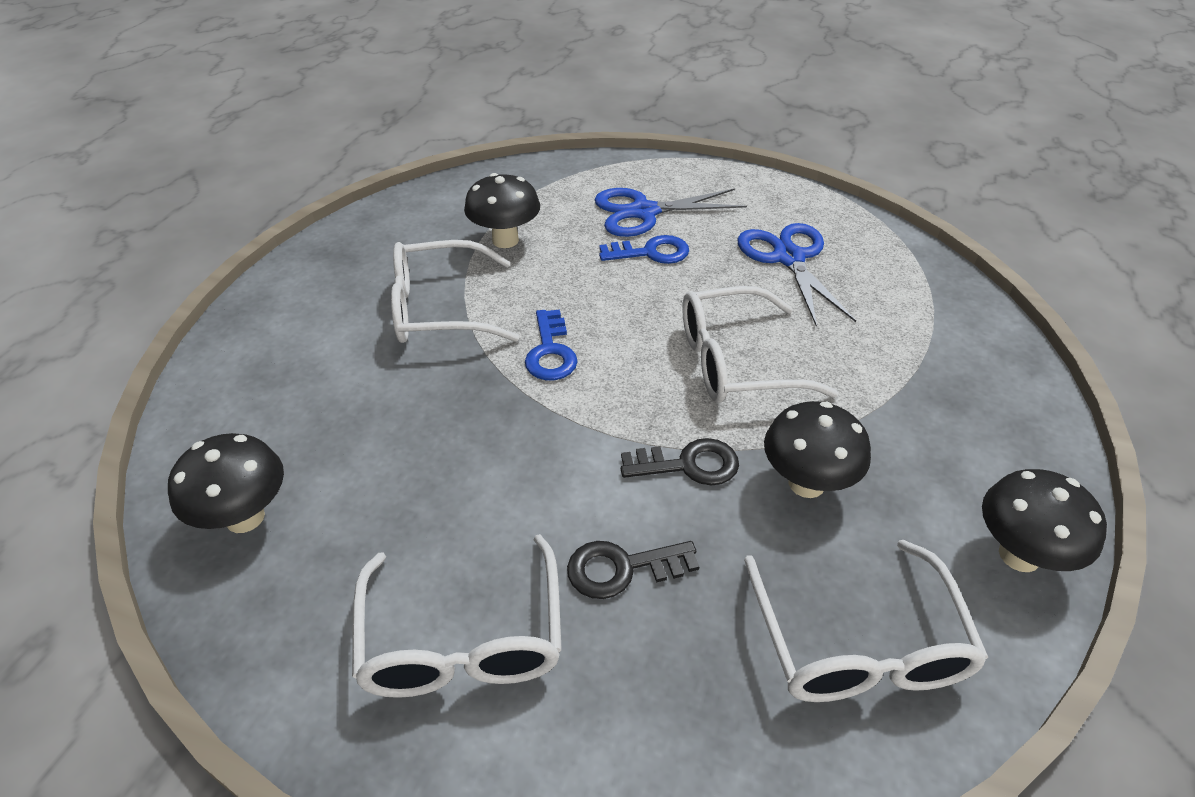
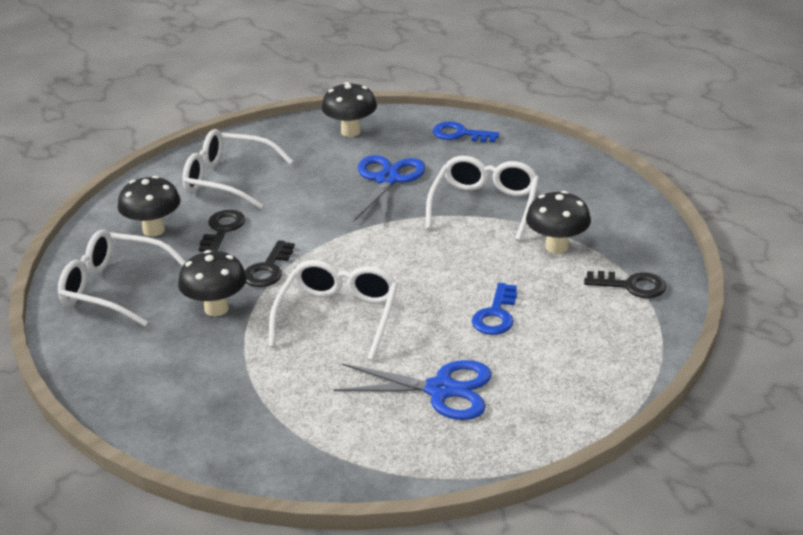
camera: 115 degrees right, 10 degrees down
blue key [525,309,578,380] -> blue key moved to [433,121,499,142]
blue scissors [594,188,747,237] -> blue scissors moved to [353,155,425,226]
black mushroom [982,469,1107,572] -> black mushroom moved to [118,176,181,237]
none -> black key [584,271,666,298]

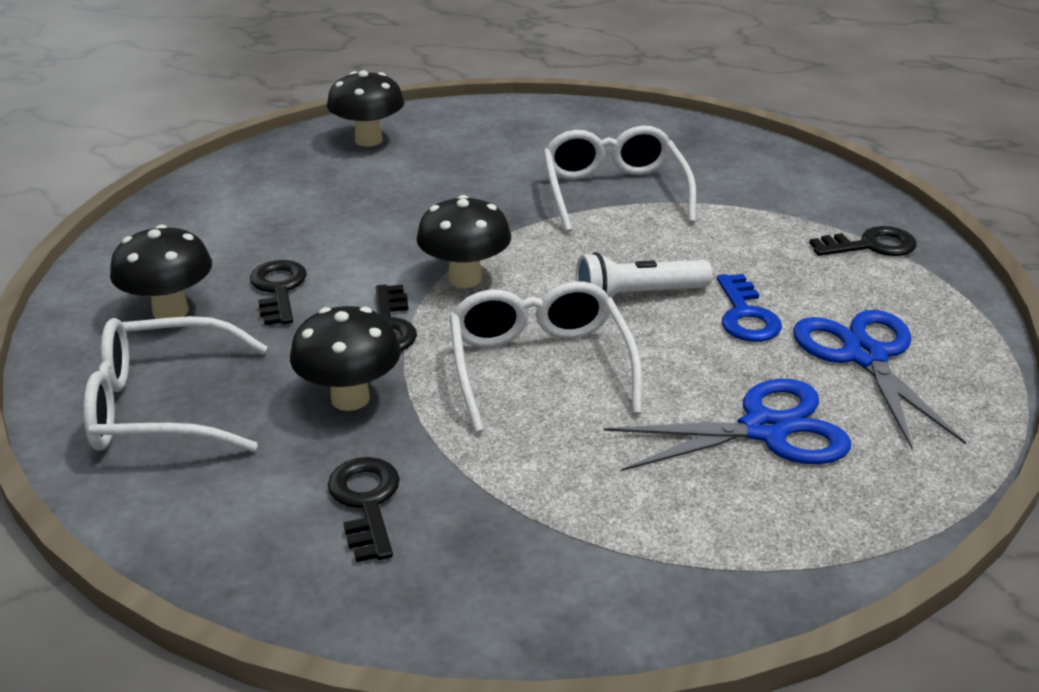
camera: 25 degrees left, 0 degrees up
white glasses [182,129,293,209] -> none
blue scissors [353,155,425,226] -> blue scissors moved to [793,310,966,449]
blue key [433,121,499,142] -> none
black mushroom [526,191,591,254] -> black mushroom moved to [416,195,511,288]
none -> black key [328,457,400,562]
none -> white flashlight [576,252,713,297]

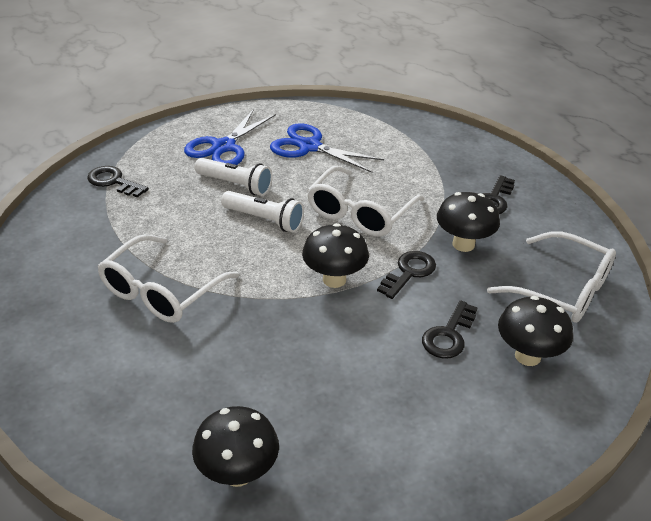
camera: 140 degrees left, 5 degrees up
blue key [717,274,782,342] -> white flashlight [194,158,273,196]

